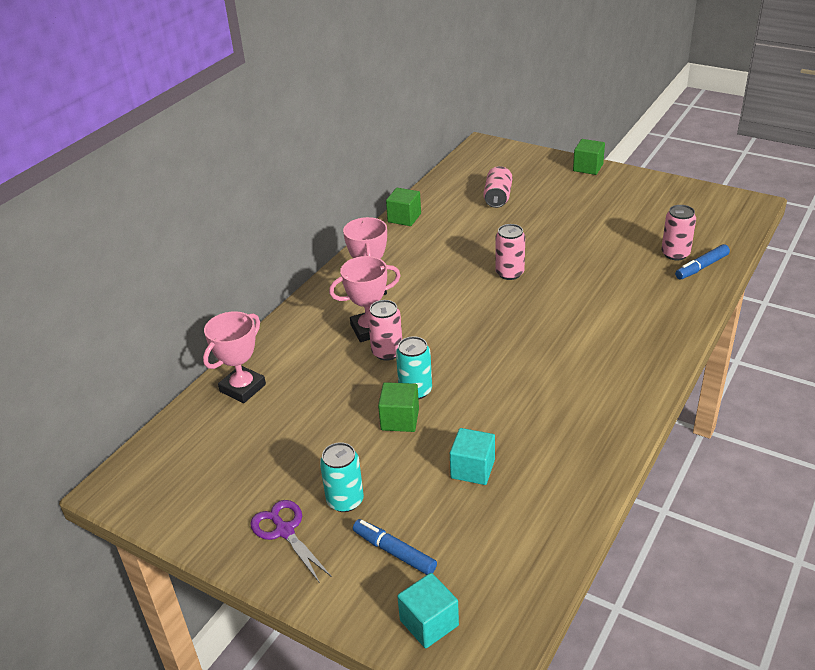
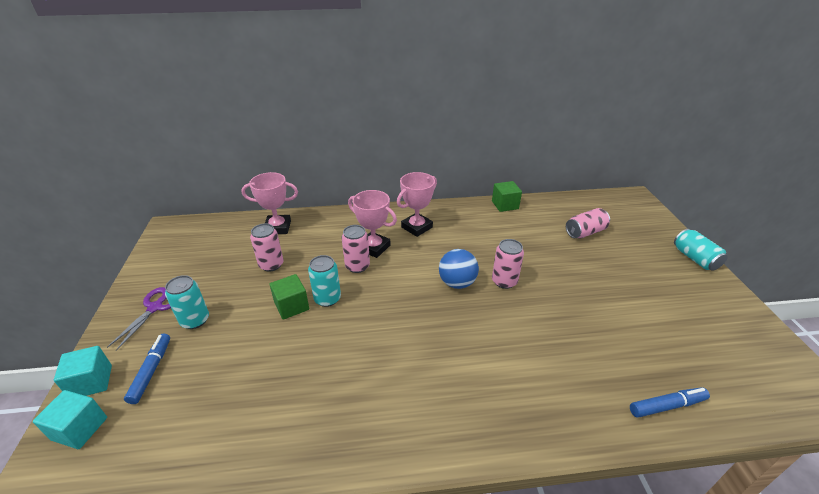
camera: 50 degrees right, 0 degrees up
turquoise cube [450,428,495,485] -> turquoise cube moved to [54,346,112,396]
green cube [573,139,605,175] -> turquoise can [674,229,728,271]
pink can [661,205,696,260] -> pink can moved to [250,223,283,272]
blue marker [675,244,730,279] -> blue marker turned 150 degrees clockwise [630,387,710,418]
none -> blue ball [439,249,479,289]

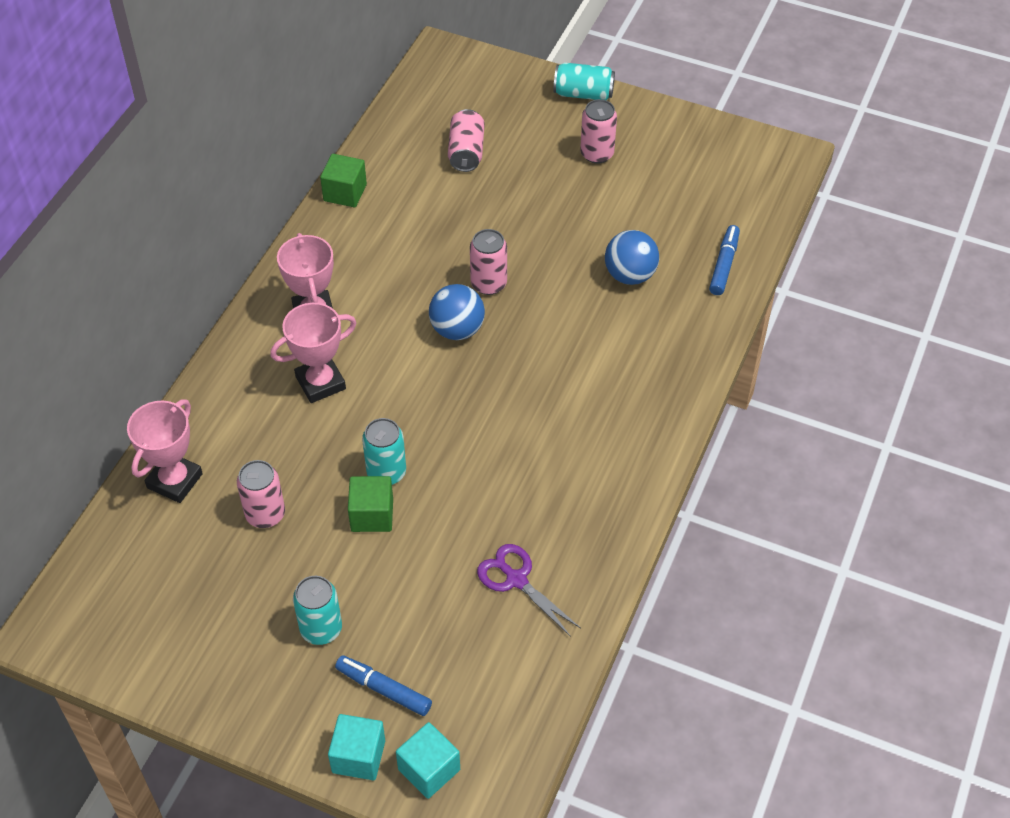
camera: 60 degrees left, 15 degrees up
purple scissors [107,287,171,351] -> purple scissors moved to [477,544,581,637]
pink can [341,225,370,273] -> pink can moved to [580,99,617,164]
none -> blue ball [605,230,659,285]

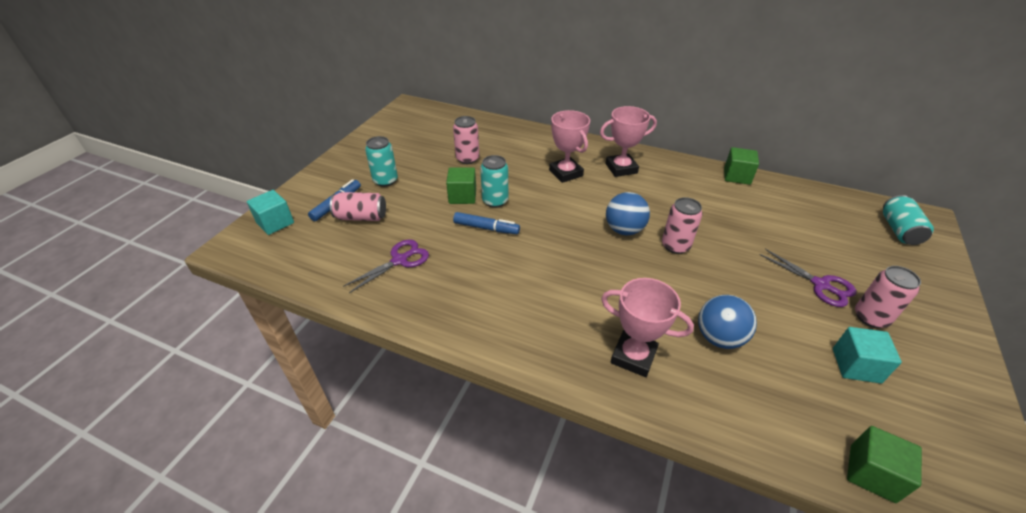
camera: 90 degrees right, 10 degrees down
pink trophy [127,399,203,503] -> pink trophy moved to [601,278,694,377]
turquoise cube [328,714,385,780] -> turquoise cube moved to [833,327,902,383]
pink can [448,109,485,172] -> pink can moved to [330,192,386,221]
turquoise can [553,63,615,100] -> turquoise can moved to [883,195,934,245]
blue marker [709,225,740,295] -> blue marker moved to [453,212,520,234]
none -> purple scissors [759,249,856,307]
none -> green cube [847,426,922,503]

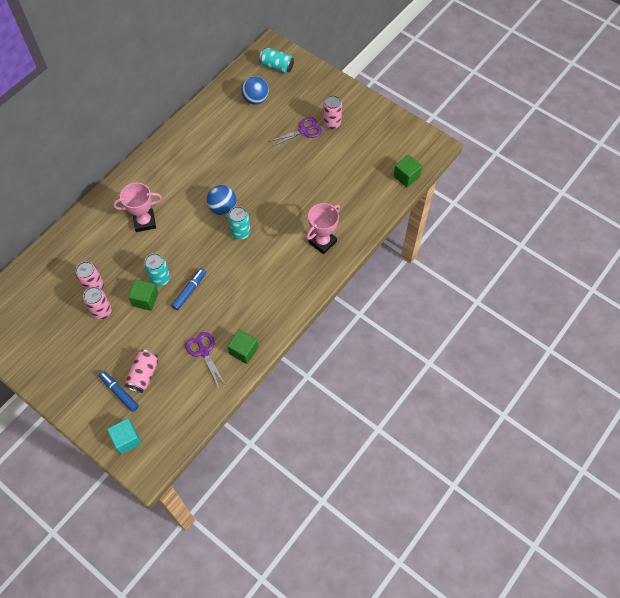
camera: 75 degrees left, 20 degrees up
turquoise can [365,136,398,187] -> turquoise can moved to [228,206,251,240]
pink trophy [600,106,657,177] -> none
pink can [662,197,702,254] -> pink can moved to [83,287,112,320]
blue ball [698,295,757,349] -> blue ball moved to [241,76,269,105]
green cube [724,147,759,185] -> green cube moved to [227,329,258,364]
turquoise cube [833,327,902,383] -> none

